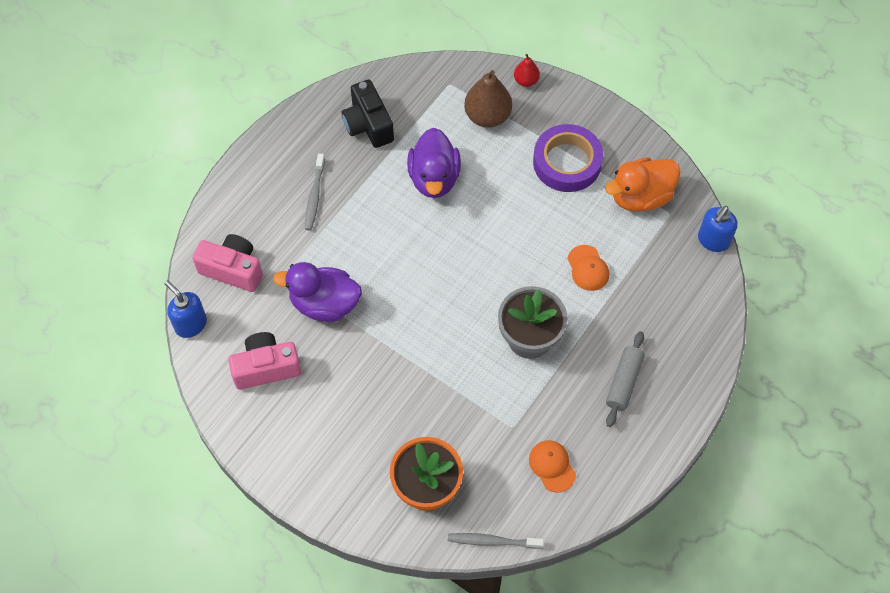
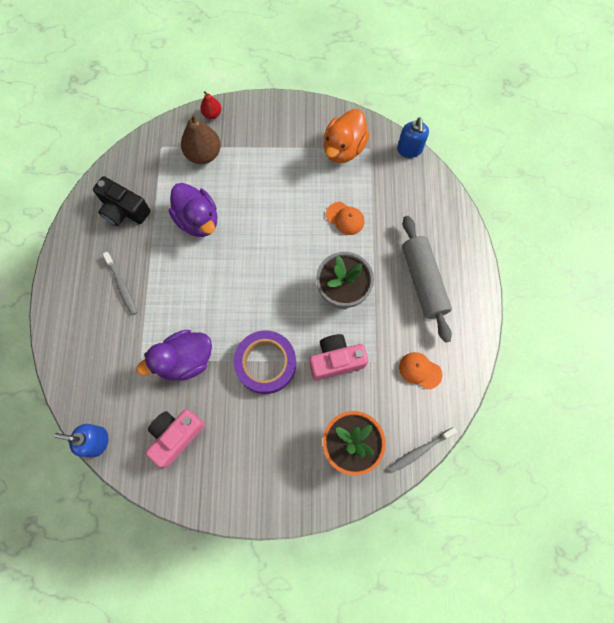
camera: 35 degrees left, 10 degrees up
pink camera [192,234,263,292] -> pink camera moved to [309,334,368,380]
purple tape [533,124,603,192] -> purple tape moved to [234,330,296,394]
grey rolling pin [606,331,645,427] -> grey rolling pin [402,216,452,343], size x1.58

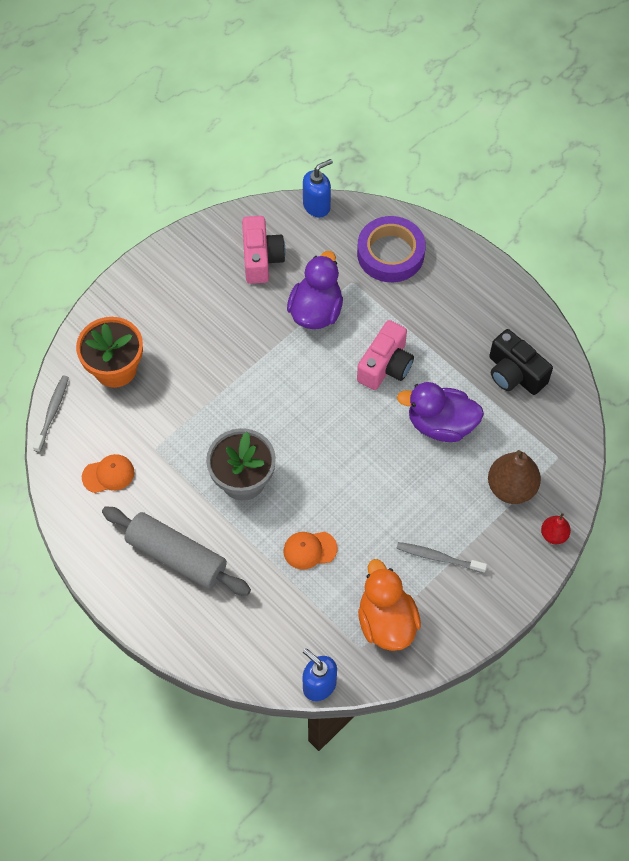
camera: 135 degrees right, 10 degrees down
black camera [93,176,150,226] -> black camera turned 120 degrees counterclockwise [489,329,553,395]
grey toothbrush [103,252,137,315] -> grey toothbrush moved to [396,542,487,573]
purple tape [234,330,296,394] -> purple tape moved to [357,216,426,282]
pink camera [309,334,368,380] -> pink camera moved to [357,320,414,390]

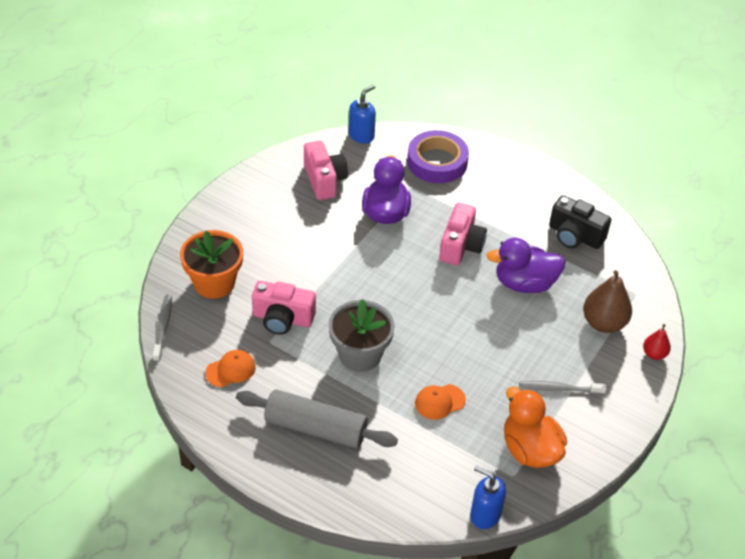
camera: 15 degrees left, 15 degrees down
none -> pink camera [252,281,316,335]

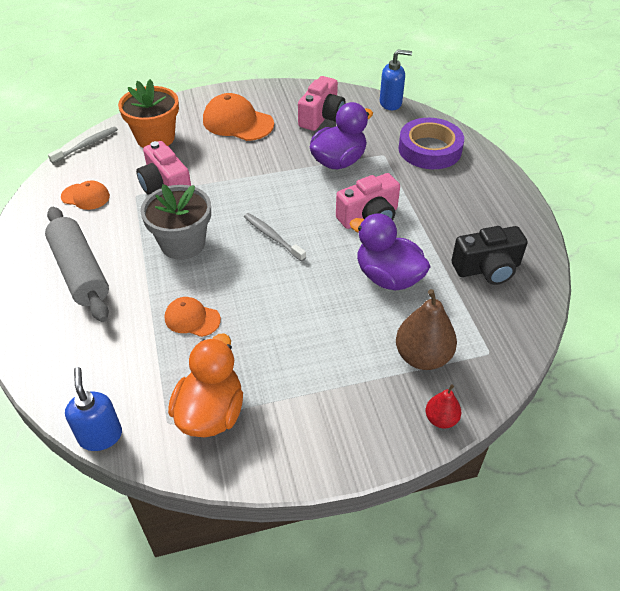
camera: 45 degrees right, 0 degrees up
grey toothbrush [519,381,607,394] -> grey toothbrush moved to [244,213,306,262]
black camera [549,195,611,249] -> black camera turned 90 degrees counterclockwise [451,226,528,285]
none -> orange cap [203,93,274,141]

